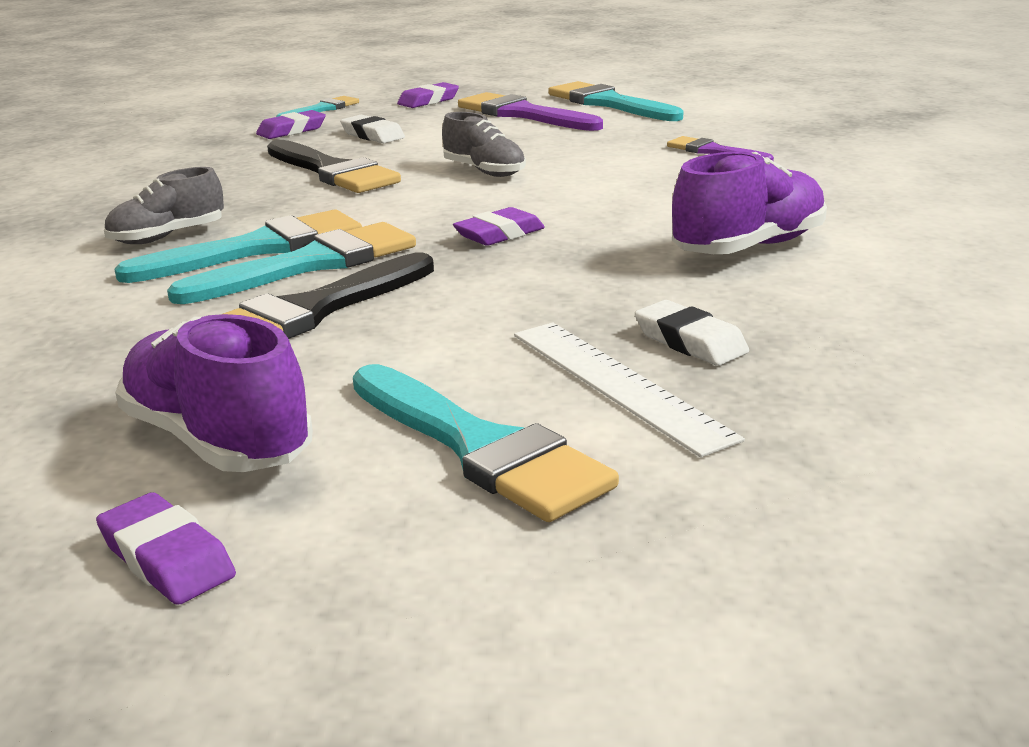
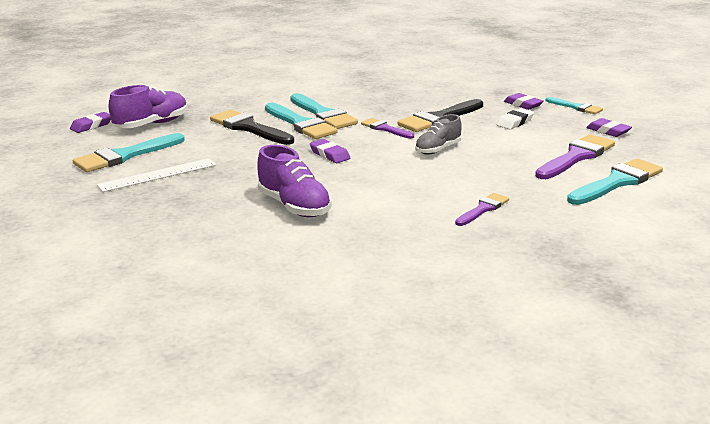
camera: 90 degrees right, 0 degrees up
grey shoe [104,167,224,244] -> none
white eraser [635,300,749,366] -> none
none -> purple brush [361,118,414,139]

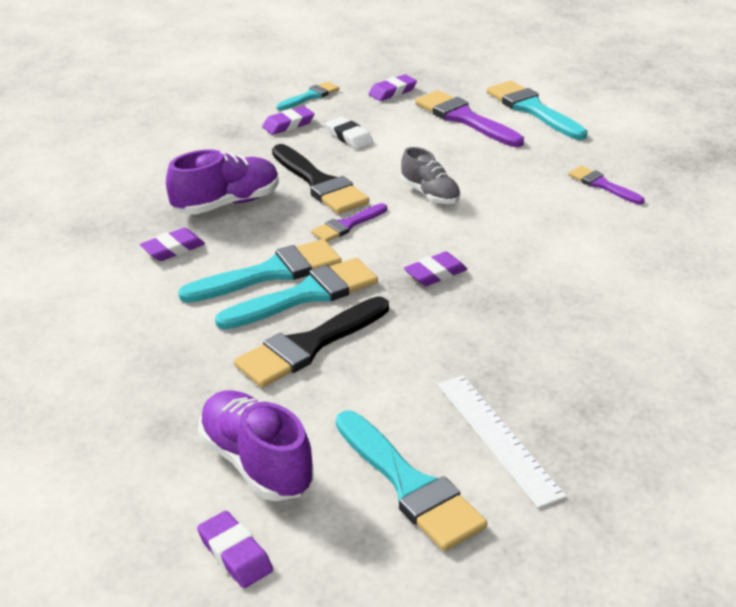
camera: 85 degrees left, 10 degrees up
purple shoe [257,145,332,217] -> purple shoe moved to [166,150,279,214]
none -> purple eraser [140,228,205,261]

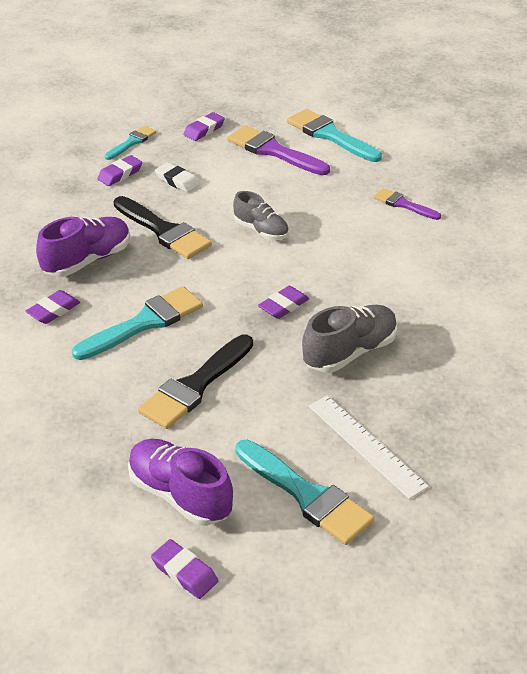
camera: 10 degrees left, 5 degrees up
turquoise brush [215,258,378,330] -> none
purple brush [311,203,387,242] -> none
none -> grey shoe [302,305,397,372]

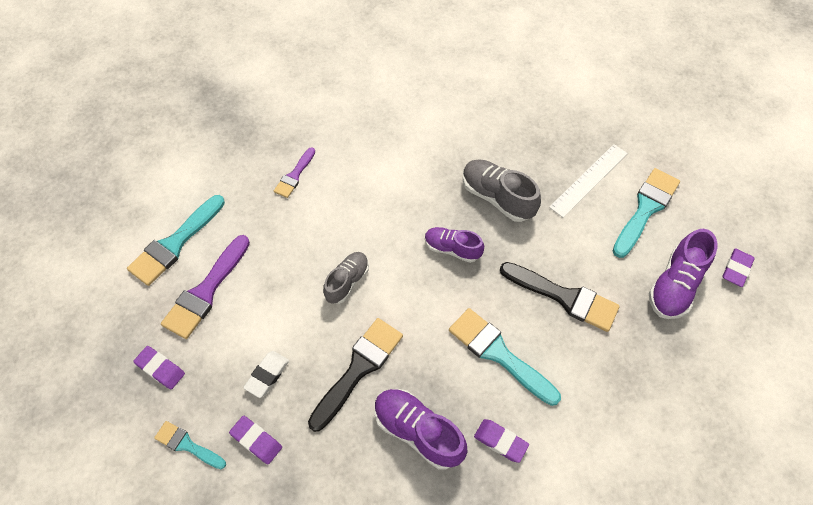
camera: 100 degrees left, 20 degrees up
purple eraser [258,286,309,319] -> purple shoe [425,227,484,263]

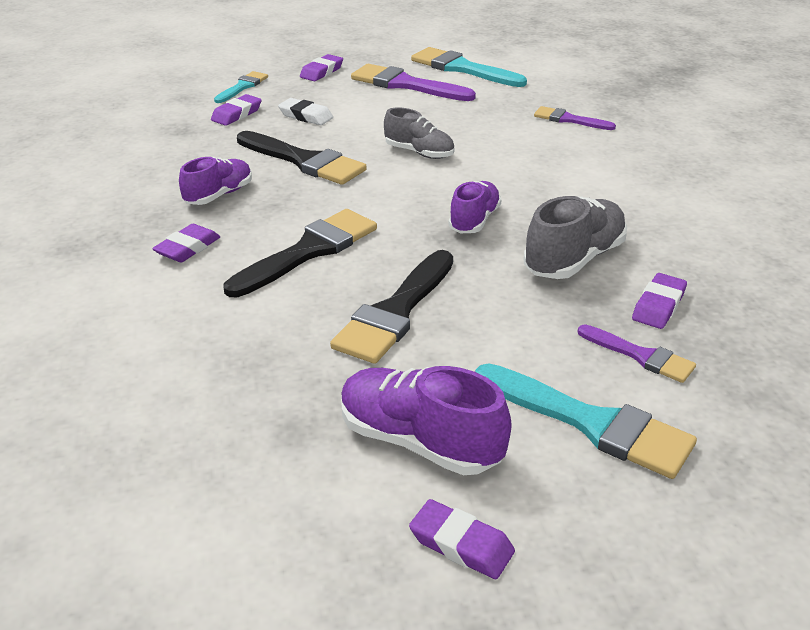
camera: 90 degrees right, 25 degrees down
purple shoe [375,389,467,469] -> purple shoe [179,157,252,205], size x0.67
turquoise brush [449,308,561,406] -> black brush [224,209,377,297]
white ruler [549,144,628,218] -> purple brush [578,324,696,383]
none -> purple eraser [632,273,687,329]

